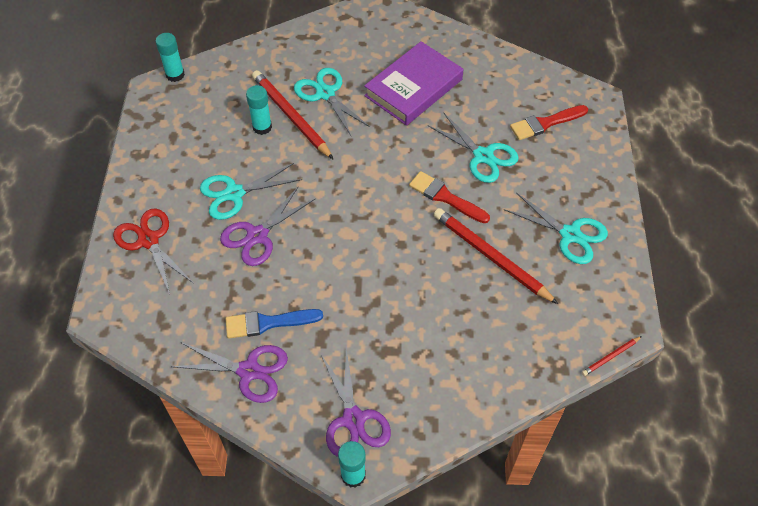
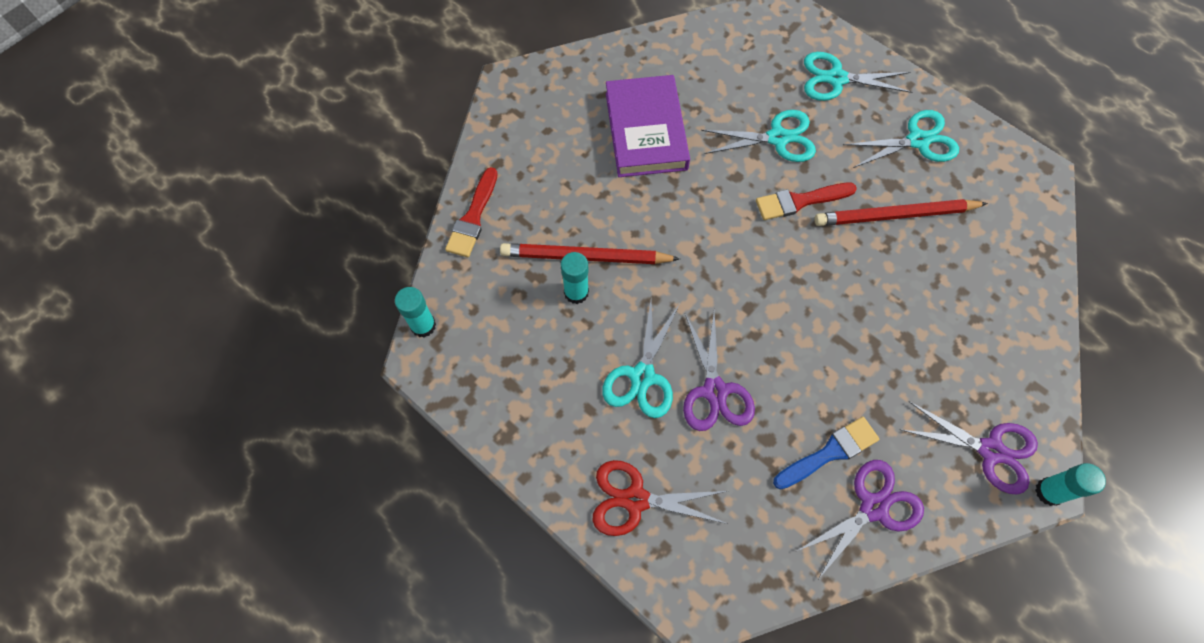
camera: 50 degrees left, 10 degrees up
blue brush [225,309,323,339] -> blue brush turned 150 degrees counterclockwise [773,417,879,490]
turquoise scissors [294,68,370,135] -> turquoise scissors moved to [804,52,913,101]
red brush [510,105,588,140] -> red brush moved to [445,167,498,257]
red pencil [582,336,642,376] -> none

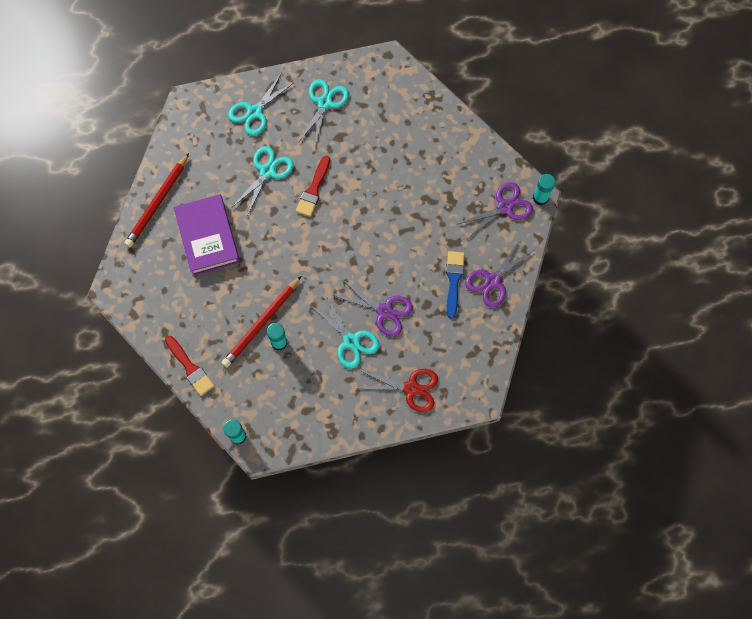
camera: 55 degrees left, 5 degrees up
red scissors [593,460,728,536] -> red scissors turned 120 degrees counterclockwise [356,369,438,412]
purple book [606,75,690,177] -> purple book turned 45 degrees clockwise [174,194,240,275]
purple scissors [797,460,924,579] -> purple scissors turned 135 degrees counterclockwise [465,240,534,307]
red pencil [814,199,988,226] -> red pencil moved to [124,153,189,248]

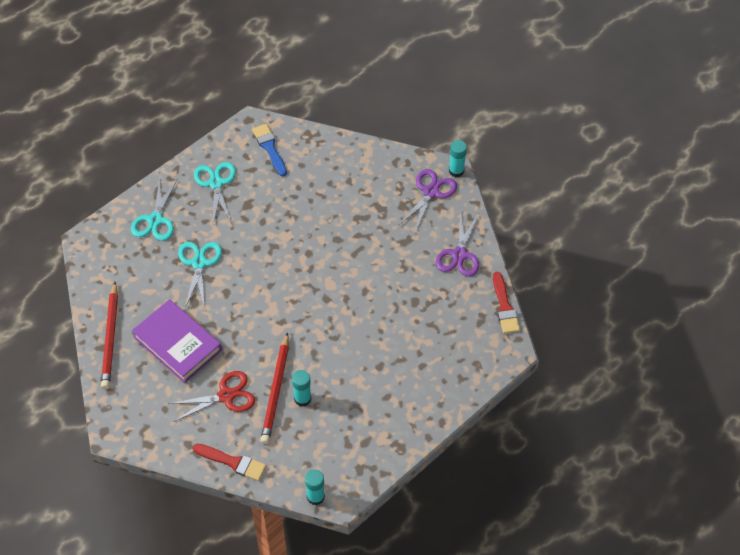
camera: 30 degrees left, 15 degrees down
red brush [296,156,330,217] -> red brush moved to [493,272,520,334]
turquoise scissors [311,295,379,369] -> none
purple scissors [335,280,413,337] -> none
red scissors [356,369,438,412] -> red scissors moved to [168,371,255,422]
blue brush [446,251,465,318] -> blue brush moved to [252,124,287,176]

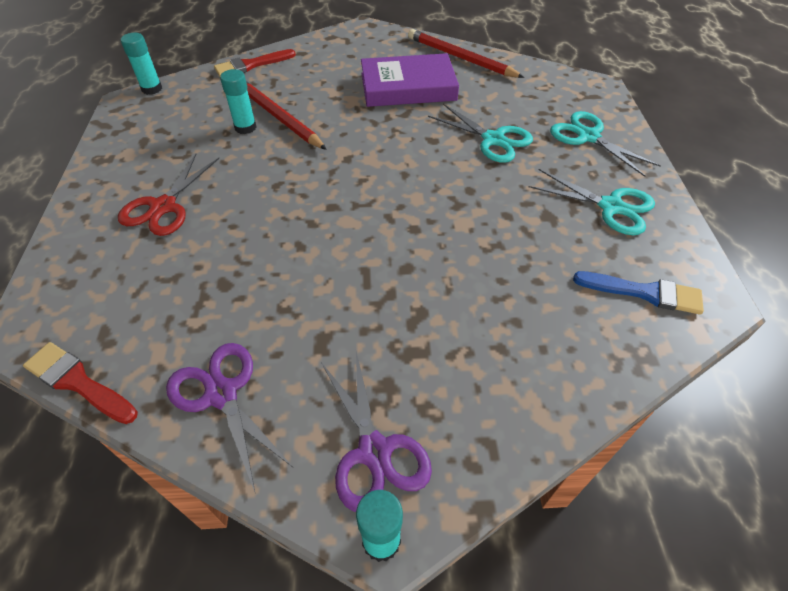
camera: 130 degrees right, 5 degrees down
red scissors [168,371,255,422] -> red scissors moved to [118,154,219,236]

